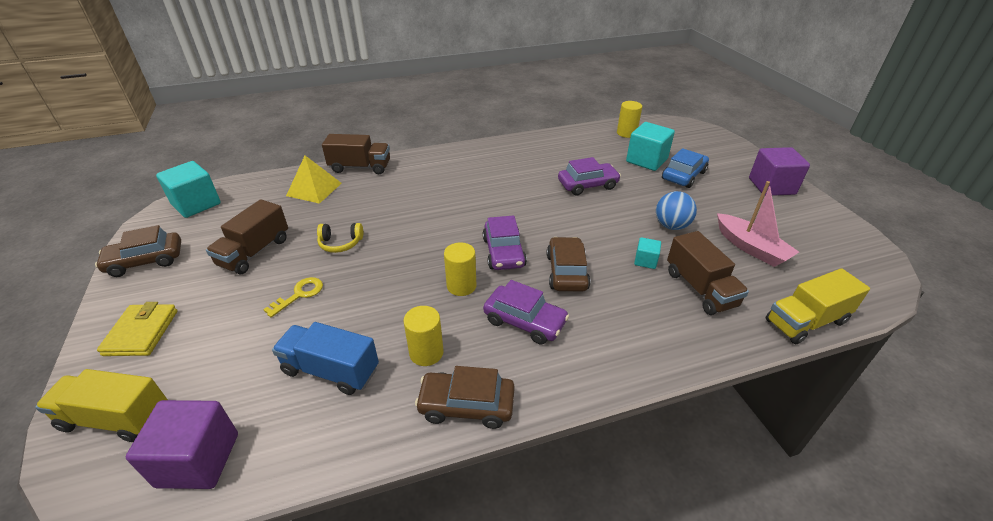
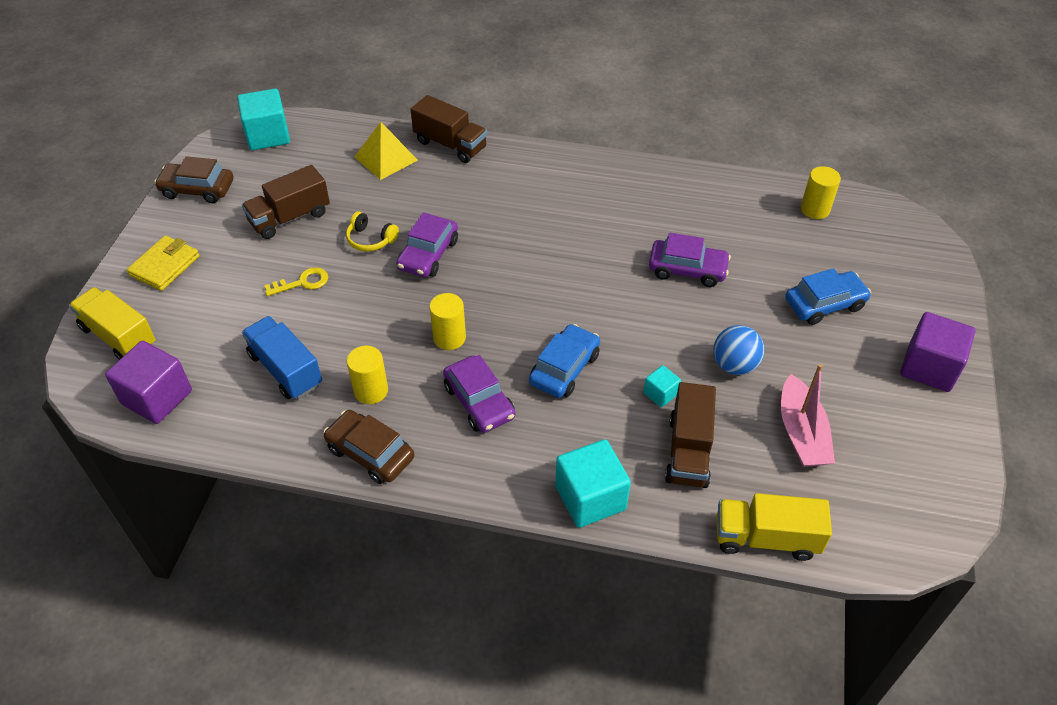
camera: 30 degrees right, 10 degrees up
purple car [483,216,527,270] -> purple car moved to [396,212,458,277]
brown car [547,237,591,292] -> blue car [529,324,600,398]
turquoise cube [626,122,675,171] -> turquoise cube moved to [555,439,631,528]

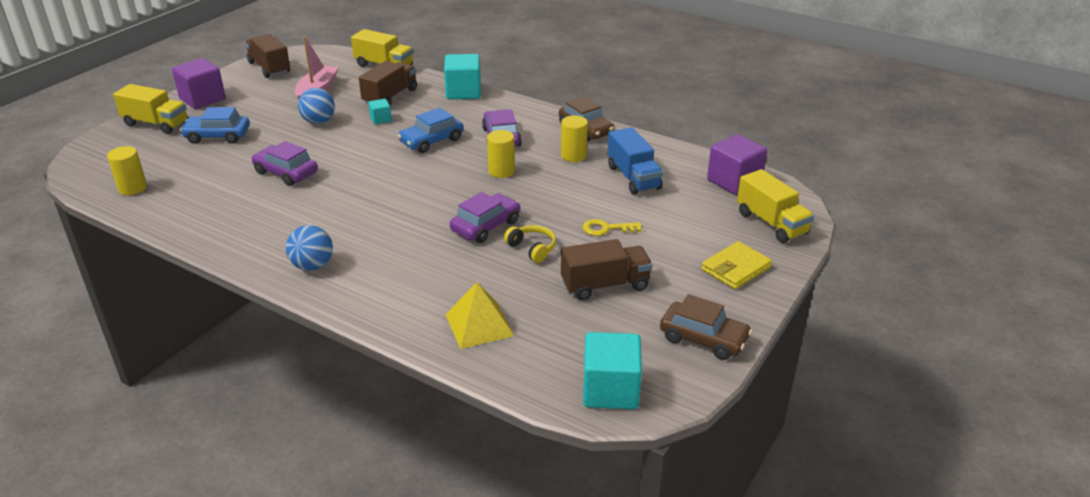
camera: 160 degrees left, 15 degrees down
brown truck [410,95,487,163] -> brown truck moved to [245,34,290,78]
none -> yellow truck [113,84,188,134]
none -> blue ball [286,225,333,271]

